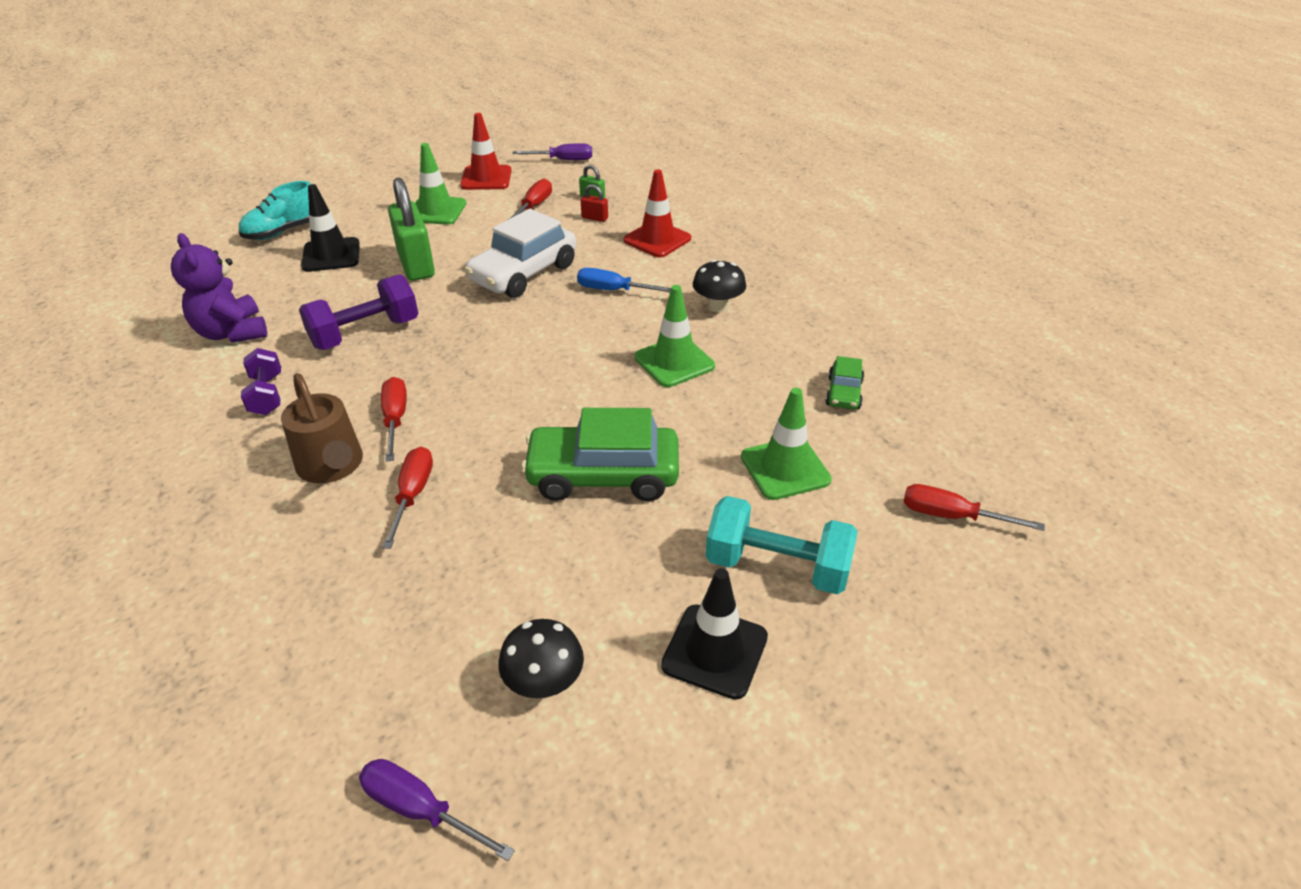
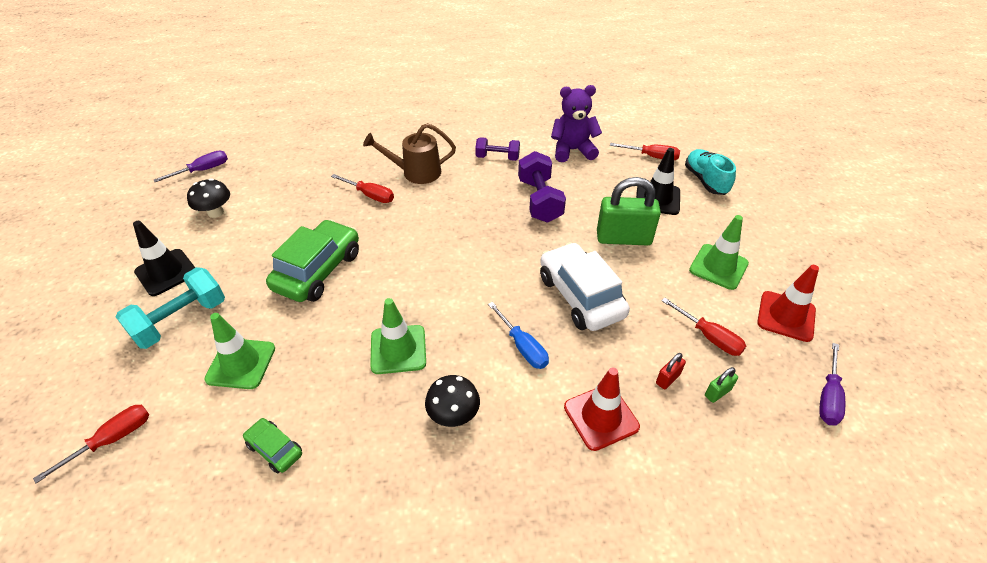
camera: 115 degrees right, 5 degrees up
red screwdriver [381,377,407,462] -> red screwdriver moved to [610,143,680,160]
blue screwdriver [577,268,671,292] -> blue screwdriver turned 105 degrees clockwise [488,302,549,369]

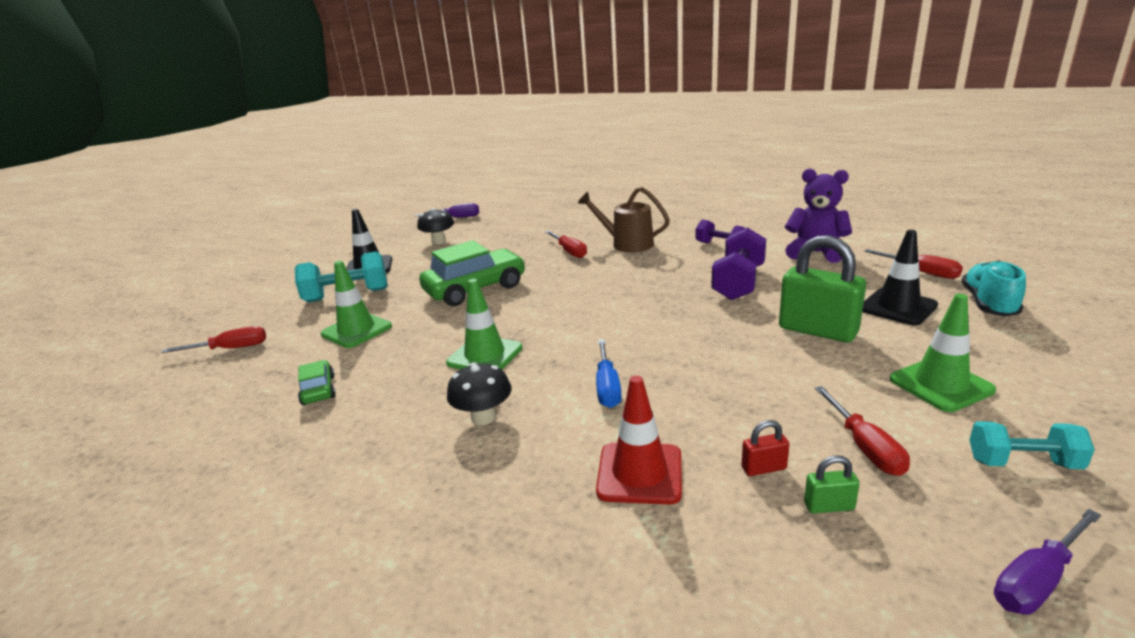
camera: 35 degrees right, 20 degrees down
white car [540,242,630,331] -> none
red traffic cone [757,265,819,342] -> turquoise dumbbell [969,421,1095,469]

